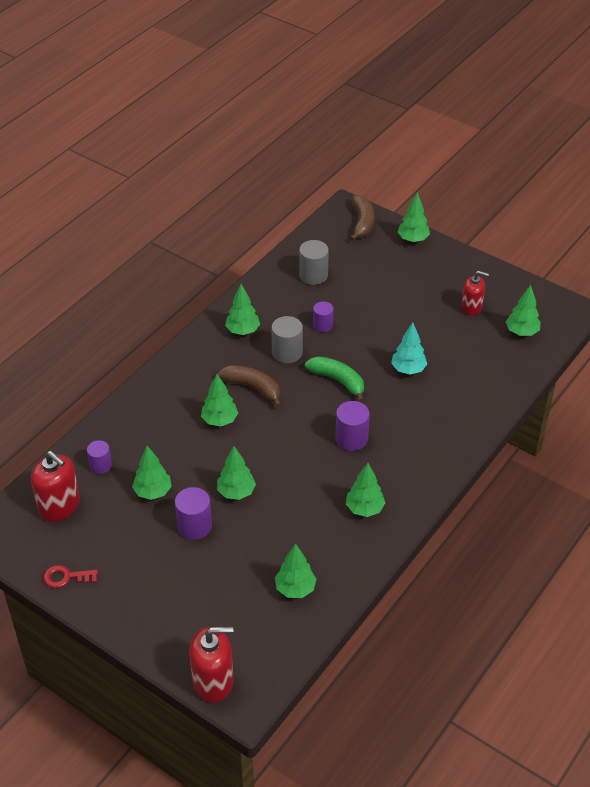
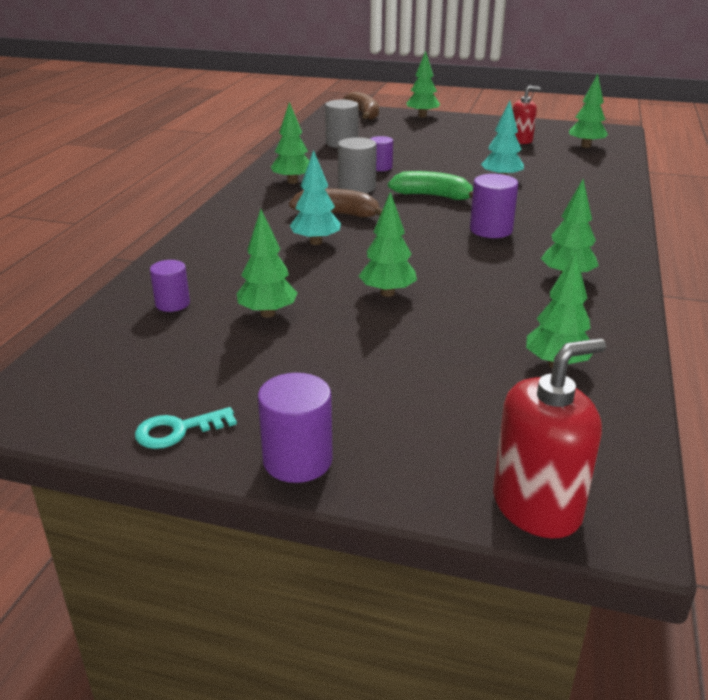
camera: 20 degrees left, 15 degrees down
red soap dispenser [31,451,80,521] -> none
red key [43,565,98,588] -> turquoise key [135,407,237,449]
purple cylinder [175,487,212,540] -> purple cylinder moved to [258,373,333,483]
green tree [201,374,238,427] -> turquoise tree [290,150,341,245]

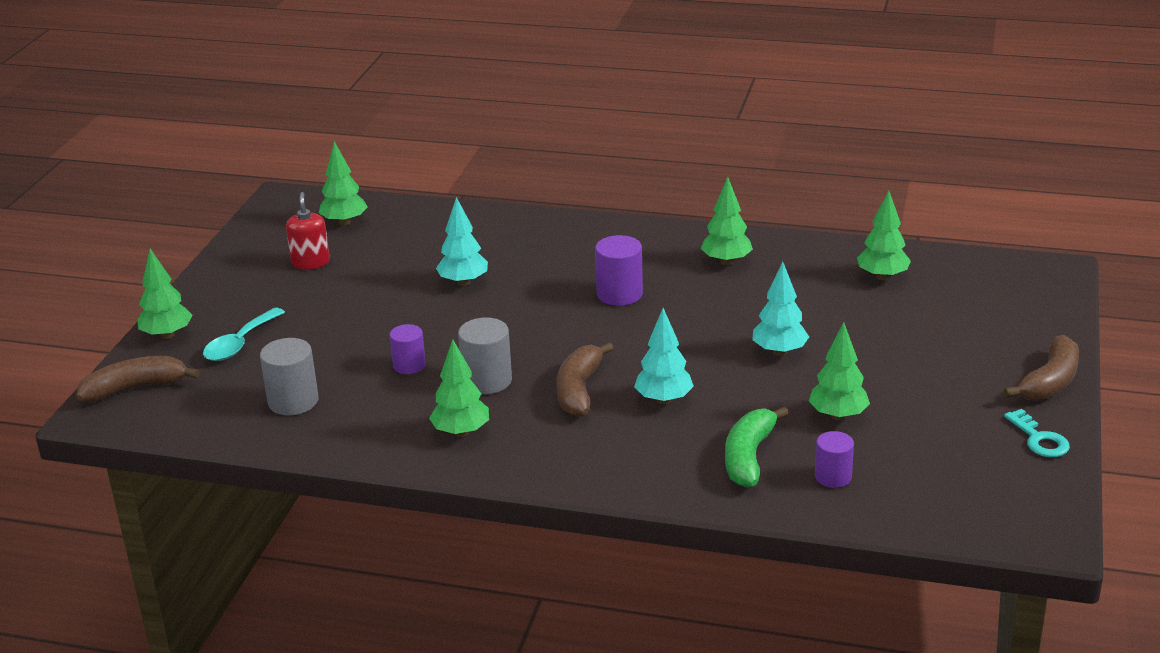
camera: 90 degrees left, 0 degrees up
purple cylinder [258,373,333,483] -> brown banana [1003,335,1079,401]
green tree [359,192,417,297] -> turquoise tree [752,262,809,356]
green banana [388,171,473,200] -> green banana moved to [725,407,789,487]
red soap dispenser [493,338,606,538] -> none
none -> turquoise spoon [203,308,285,361]

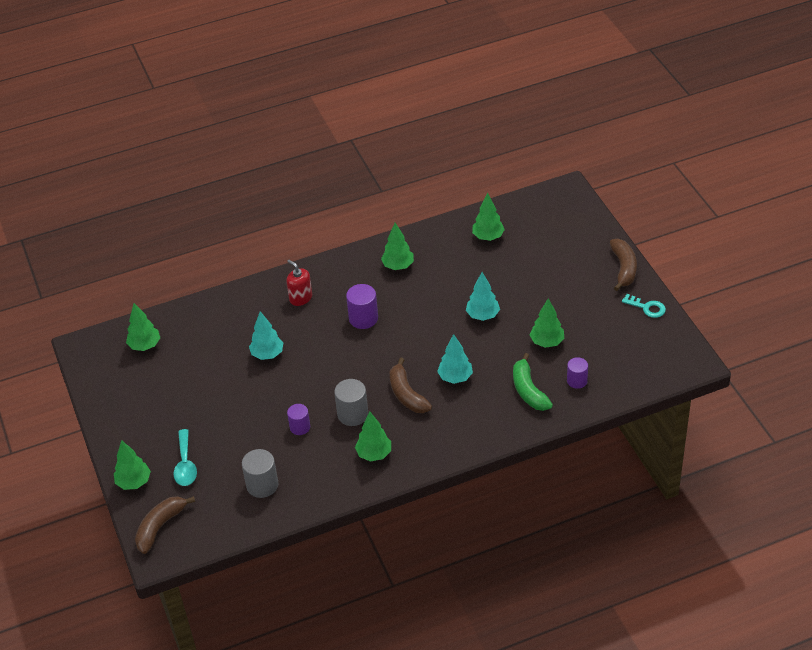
camera: 35 degrees left, 15 degrees up
red soap dispenser [286,192,330,270] -> red soap dispenser moved to [286,260,312,306]

